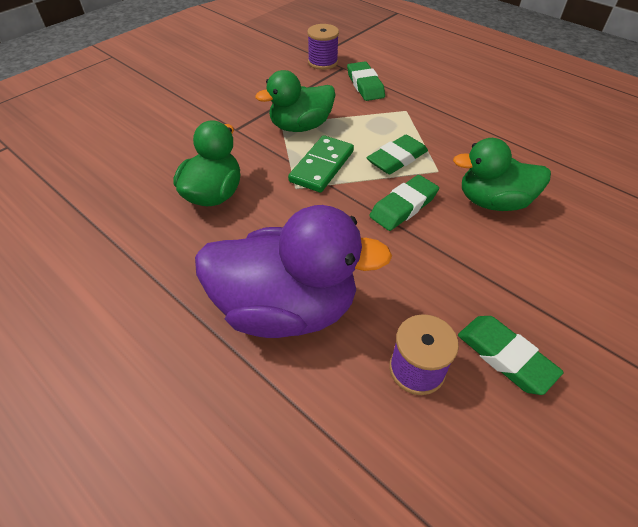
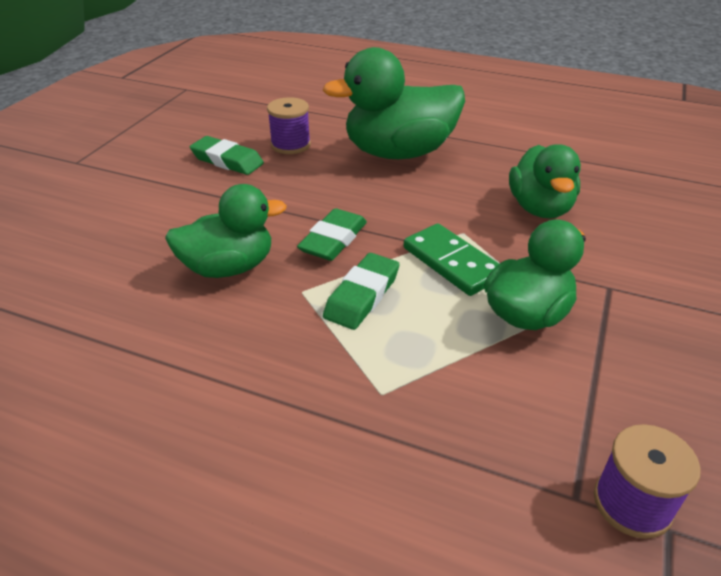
camera: 160 degrees right, 10 degrees down
purple duck [195,205,392,338] -> green duck [323,47,465,159]
green domino [288,135,354,193] -> green domino turned 45 degrees counterclockwise [404,224,499,296]
green eraser [347,62,385,101] -> none

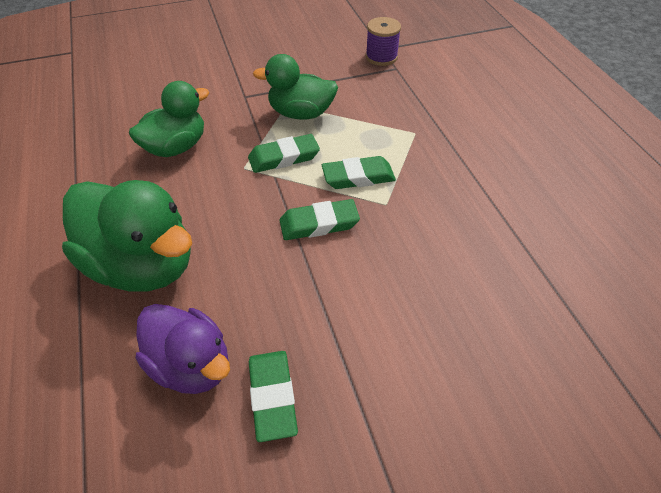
camera: 130 degrees left, 10 degrees up
green duck [165,184,287,278] -> none
purple spool [267,97,311,154] -> purple duck [136,304,230,394]
green domino [404,224,499,296] -> green eraser [248,134,320,173]

